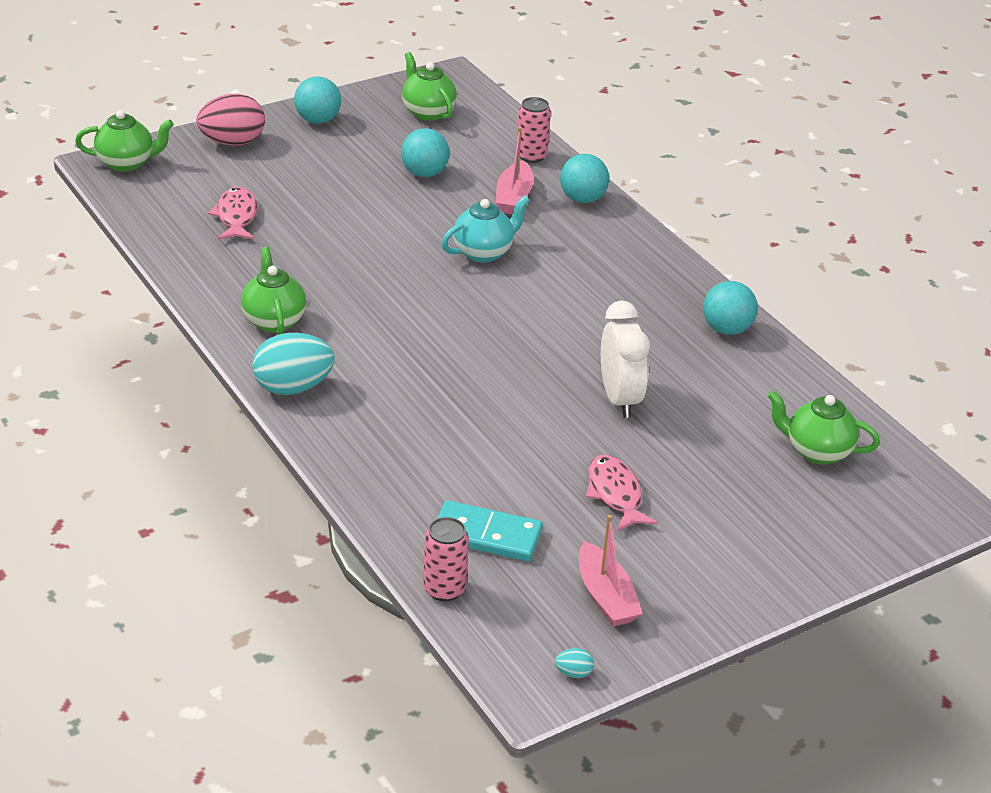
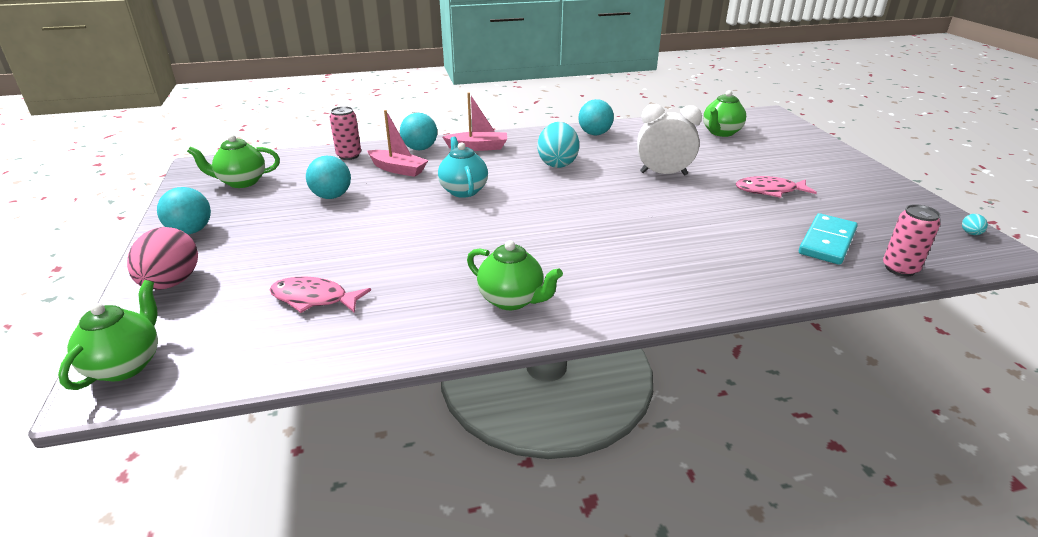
camera: 70 degrees left, 5 degrees down
green teapot [241,247,306,335] -> green teapot turned 150 degrees counterclockwise [467,240,563,310]
turquoise egg [252,333,335,395] -> turquoise egg moved to [537,122,579,168]
pink boat [579,515,643,627] -> pink boat moved to [442,93,507,151]

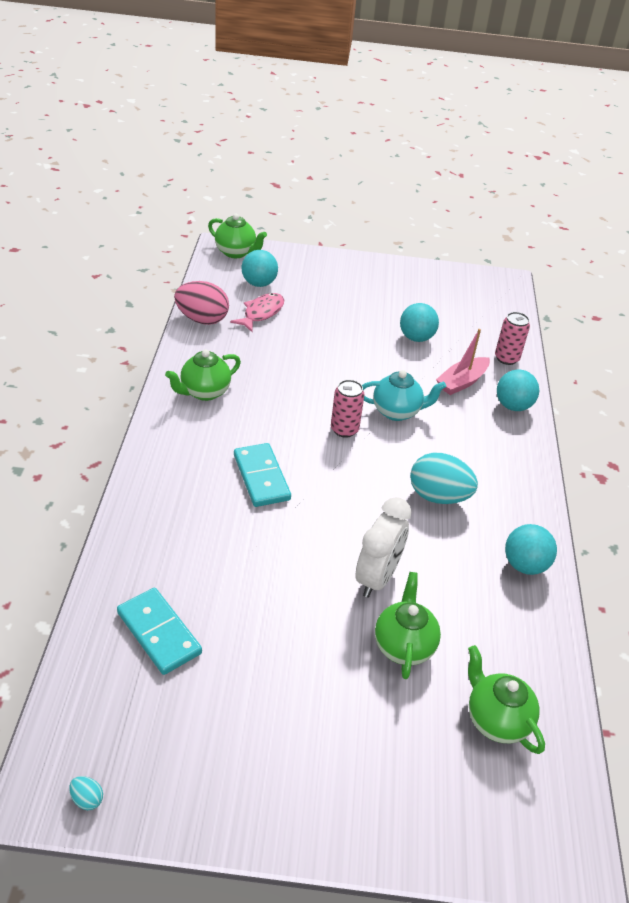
camera: 105 degrees right, 10 degrees up
pink egg [127,227,198,290] -> pink egg moved to [174,281,229,325]
turquoise ball [157,187,211,234] -> turquoise ball moved to [242,250,278,287]
green teapot [187,134,280,188] -> green teapot moved to [375,572,441,679]
pink boat [442,93,507,151] -> none
pink fish [736,176,817,198] -> none
pink can [883,204,940,276] -> pink can moved to [331,380,365,438]
none -> turquoise domino [234,443,291,507]

